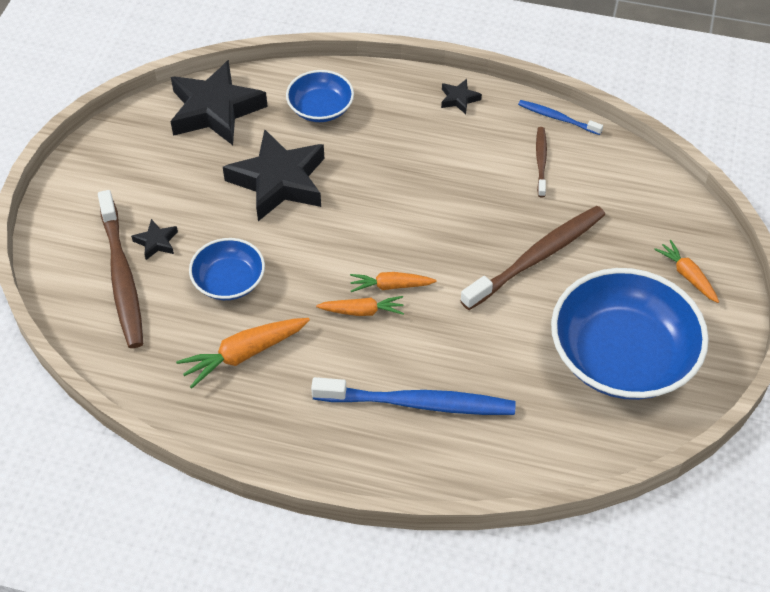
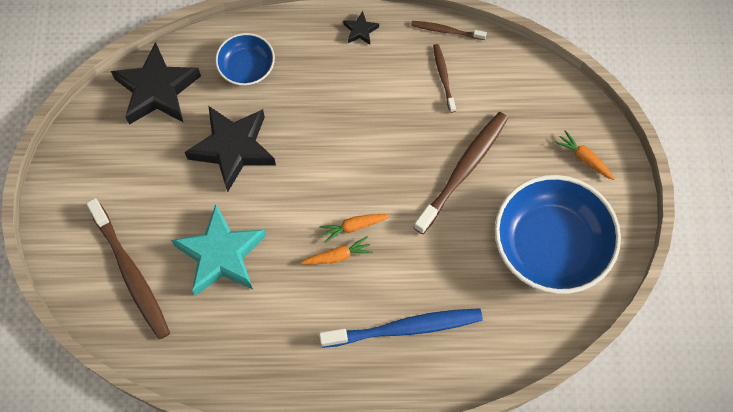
camera: 15 degrees left, 15 degrees up
black star [131,219,178,260] -> none
orange carrot [176,318,310,389] -> none
blue bowl [189,238,265,300] -> turquoise star [171,204,266,296]
blue toothbrush [518,100,603,135] -> brown toothbrush [411,21,487,40]

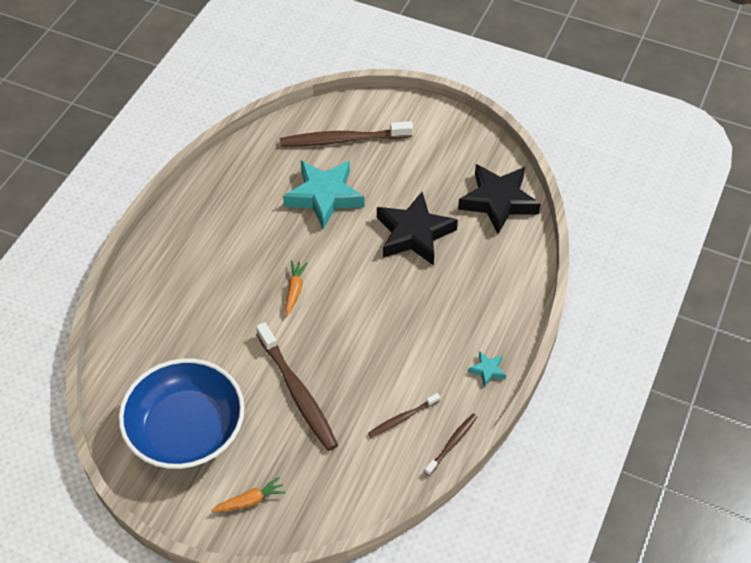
camera: 115 degrees right, 15 degrees down
blue bowl [215,33,275,86] -> none
orange carrot [300,236,373,265] -> none
blue toothbrush [319,308,483,348] -> none
black star [343,11,379,45] -> turquoise star [468,351,506,387]
brown toothbrush [433,44,456,113] -> brown toothbrush turned 135 degrees clockwise [368,393,440,438]

